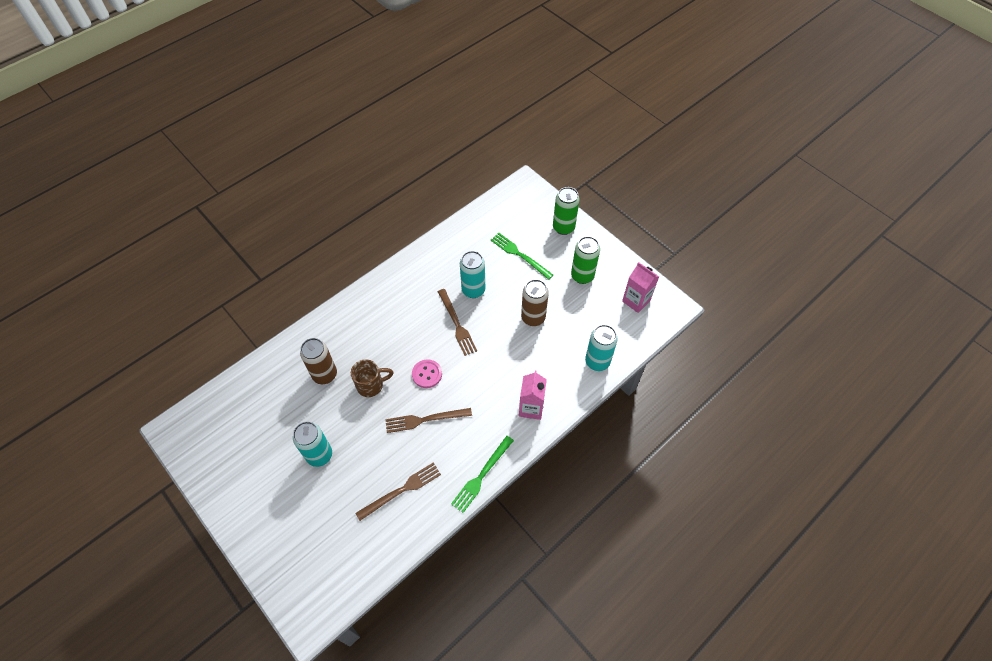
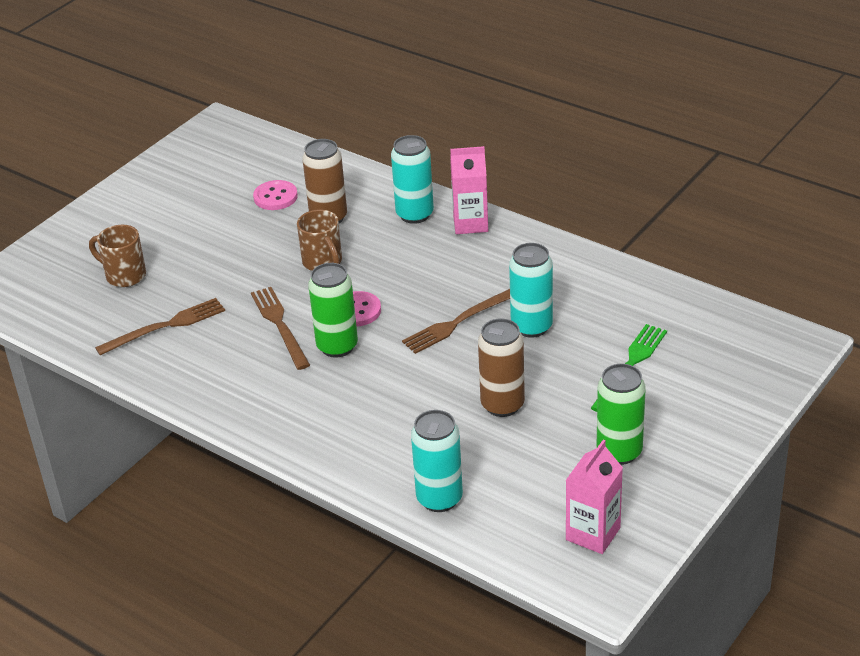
camera: 80 degrees right, 20 degrees down
turquoise can [293,422,332,467] -> turquoise can moved to [391,135,434,224]
brown fork [355,462,441,521] -> brown fork turned 75 degrees counterclockwise [95,298,225,355]
green fork [451,436,514,513] -> none
pink carton [519,371,547,420] -> pink carton moved to [450,146,488,234]
green can [553,187,580,235] -> green can moved to [308,263,358,358]
none -> brown mug [89,225,146,287]
none -> pink button [253,180,298,210]

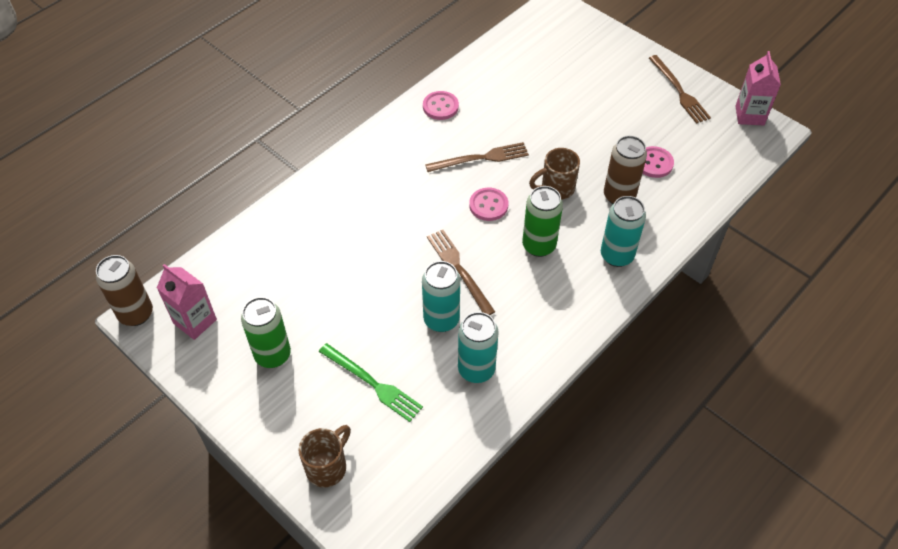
camera: 95 degrees right, 15 degrees up
brown mug [89,225,146,287] -> brown mug moved to [298,425,351,487]
brown fork [95,298,225,355] -> brown fork moved to [649,55,711,124]
green can [308,263,358,358] -> green can moved to [522,186,563,257]
turquoise can [411,410,463,512] -> turquoise can moved to [458,312,499,383]
pink carton [450,146,488,234] -> pink carton moved to [735,51,781,126]
brown can [478,319,525,417] -> brown can moved to [96,255,153,326]
none -> pink button [423,91,459,120]

